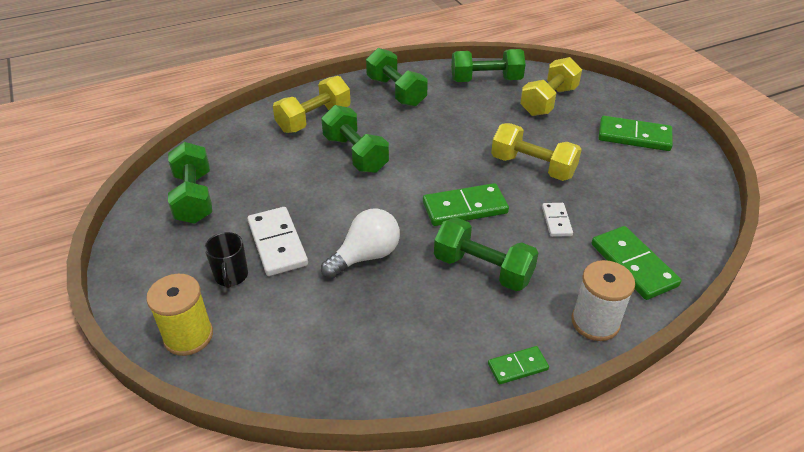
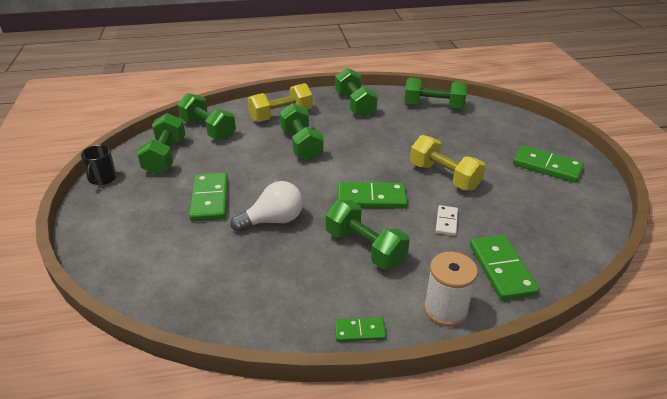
camera: 15 degrees right, 5 degrees down
yellow spool [146,274,213,356] -> none
black mug [205,232,248,288] -> black mug moved to [81,145,117,185]
white domino [248,207,308,276] -> green domino [189,173,228,222]
yellow dumbbell [520,57,582,116] -> none
none -> green dumbbell [177,93,236,140]

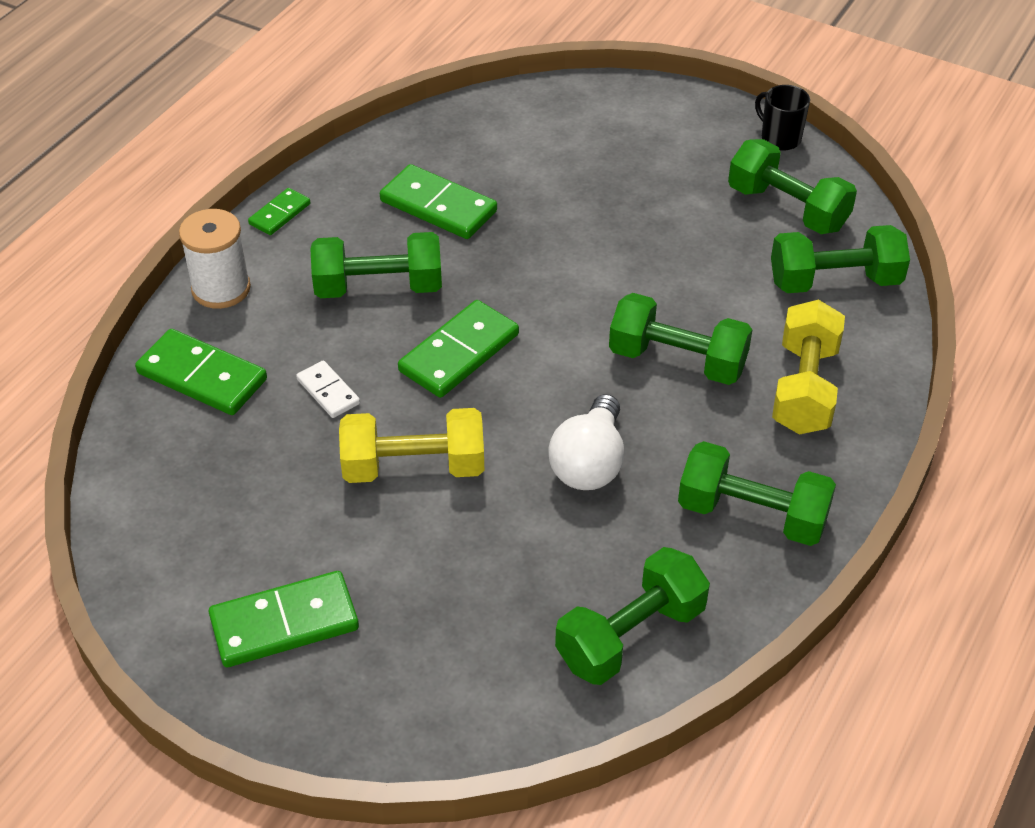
camera: 130 degrees right, 10 degrees up
green domino [189,173,228,222] -> green domino moved to [380,164,497,239]
white light bulb [231,181,303,232] -> white light bulb moved to [548,394,624,490]

